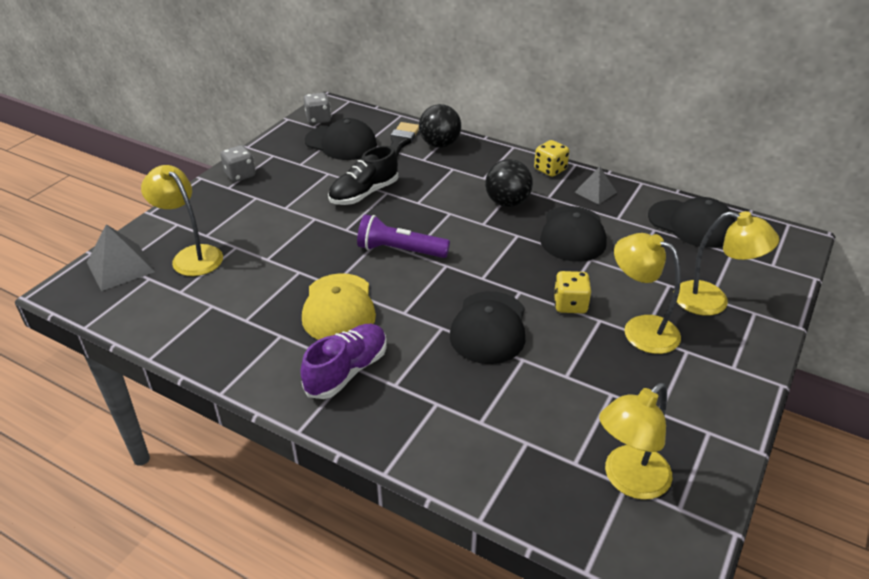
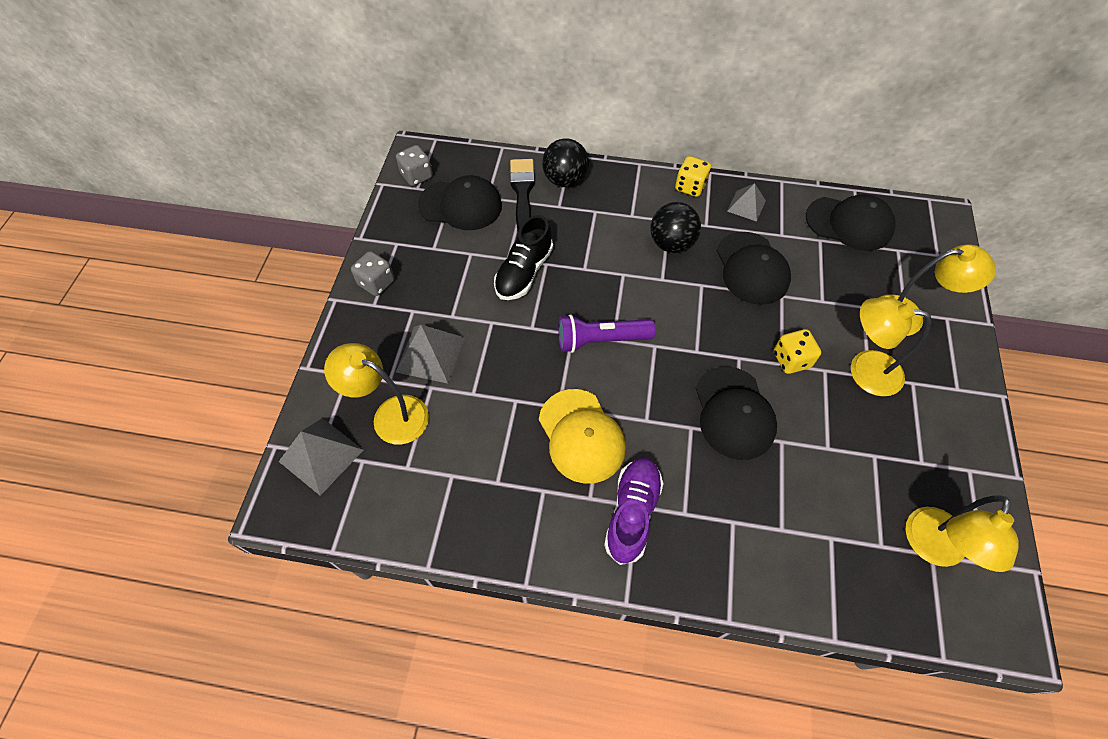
camera: 20 degrees left, 20 degrees up
none -> grey pyramid [396,325,465,384]

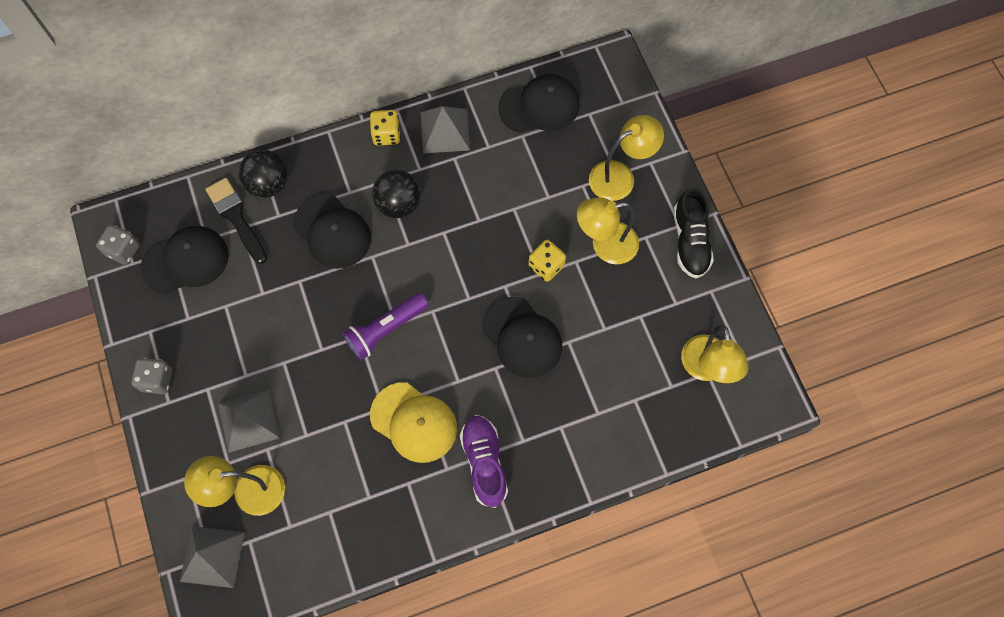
camera: 30 degrees left, 10 degrees up
black shoe [494,215,553,300] -> black shoe moved to [673,188,714,278]
black cap [716,232,791,305] -> black cap moved to [293,194,371,269]
grey pyramid [727,183,766,222] -> grey pyramid [421,106,470,153], size x1.55

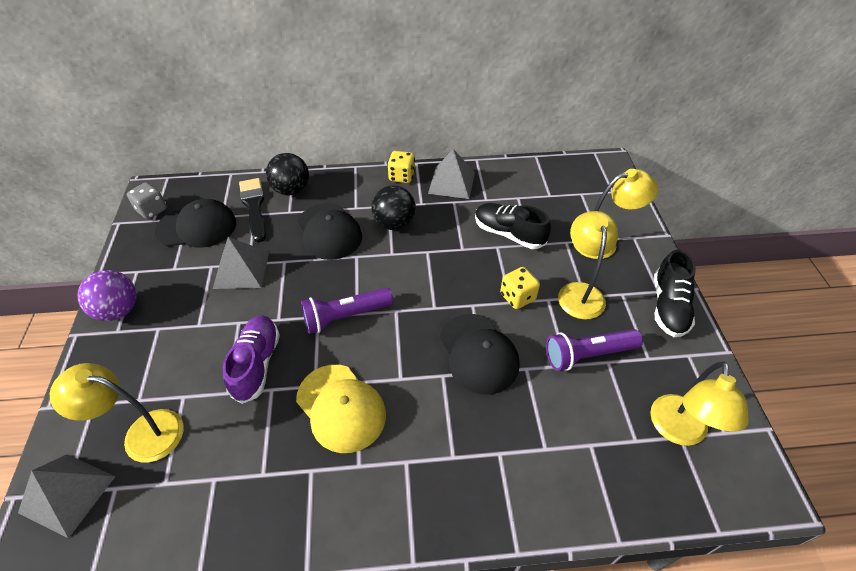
camera: 15 degrees right, 20 degrees down
grey dice [131,358,173,394] -> purple ball [77,270,137,321]
grey pyramid [218,389,280,453] -> grey pyramid moved to [213,237,269,289]
purple shoe [460,415,508,508] -> purple shoe moved to [223,315,280,404]
black cap [498,74,580,133] -> none
yellow lamp [577,197,639,264] -> yellow lamp turned 90 degrees clockwise [558,211,618,319]
none -> black shoe [475,203,551,249]
none -> purple flashlight [546,329,643,371]

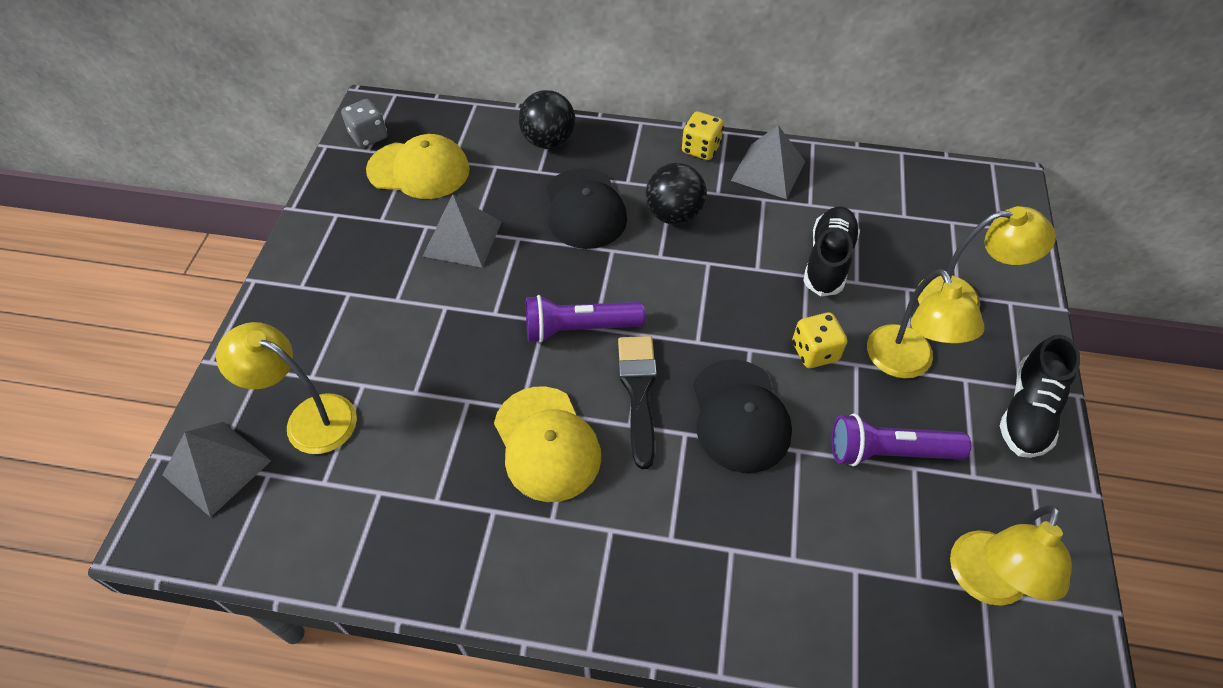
camera: 15 degrees right, 5 degrees up
purple ball [77,270,137,321] -> none
black cap [154,199,236,248] -> yellow cap [366,134,470,199]
purple shoe [223,315,280,404] -> none
black brush [239,178,266,242] -> black brush moved to [618,336,657,469]
black shoe [475,203,551,249] -> black shoe turned 60 degrees clockwise [803,207,860,296]
yellow lamp [558,211,618,319] -> yellow lamp turned 150 degrees clockwise [867,269,985,378]

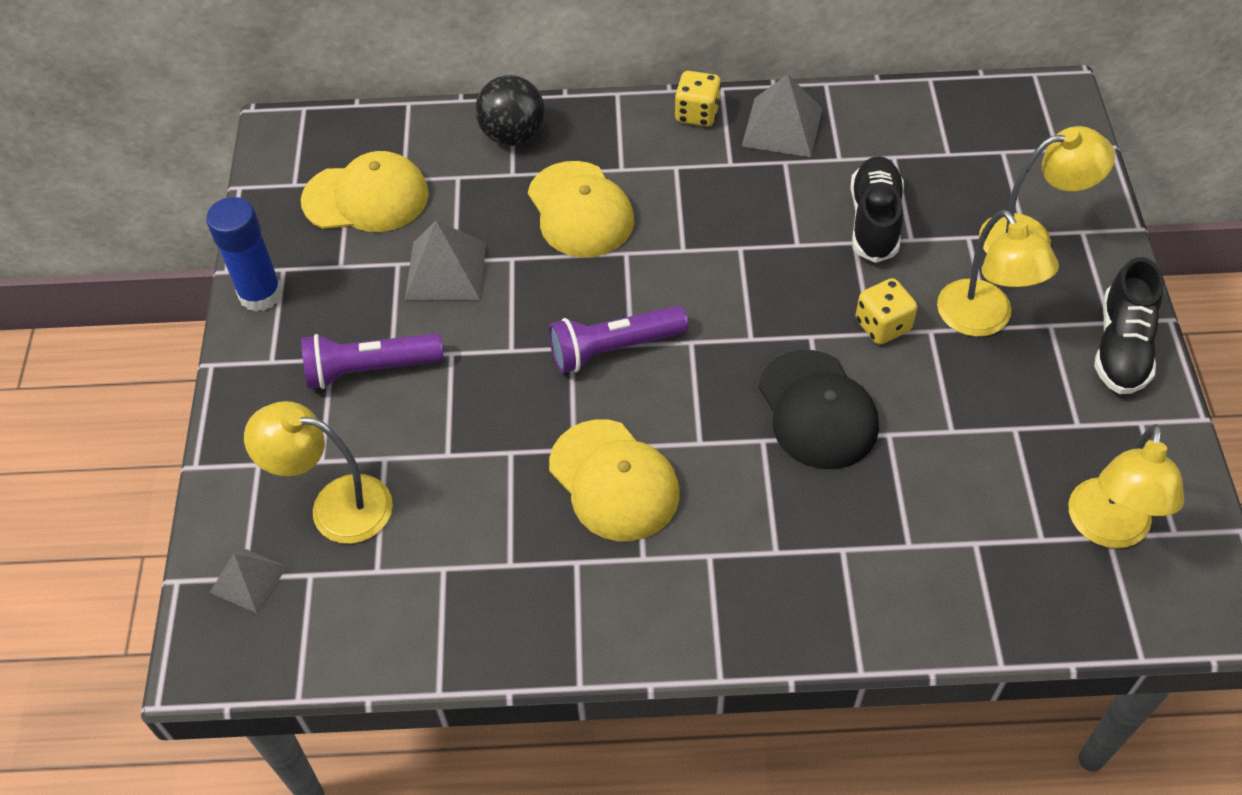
camera: 10 degrees left, 0 degrees up
grey pyramid [163,422,271,517] -> grey pyramid [209,547,287,613], size x0.65
grey dice [341,99,387,148] -> none
black cap [546,168,627,249] -> yellow cap [528,161,634,257]
black brush [618,336,657,469] -> none
black ball [646,163,707,225] -> none
purple flashlight [832,413,971,467] -> purple flashlight moved to [301,333,443,389]
none -> blue glue stick [206,197,282,312]

